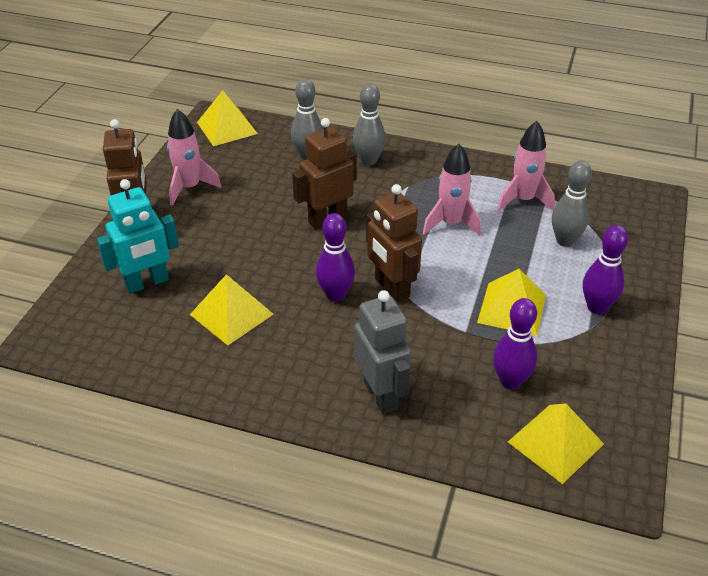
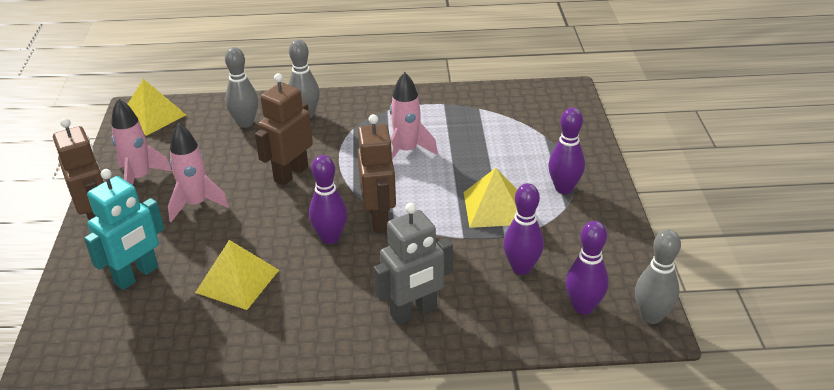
camera: 20 degrees left, 5 degrees down
grey robot [354,290,411,414] -> grey robot turned 105 degrees clockwise [374,203,453,325]
brown robot [366,184,422,302] -> brown robot turned 135 degrees counterclockwise [357,114,396,232]
pink rocket [497,121,555,211] -> pink rocket moved to [168,123,229,222]
yellow pyramid [508,403,604,484] -> purple bowling pin [565,221,609,315]
grey bowling pin [552,161,592,247] -> grey bowling pin moved to [635,229,681,324]

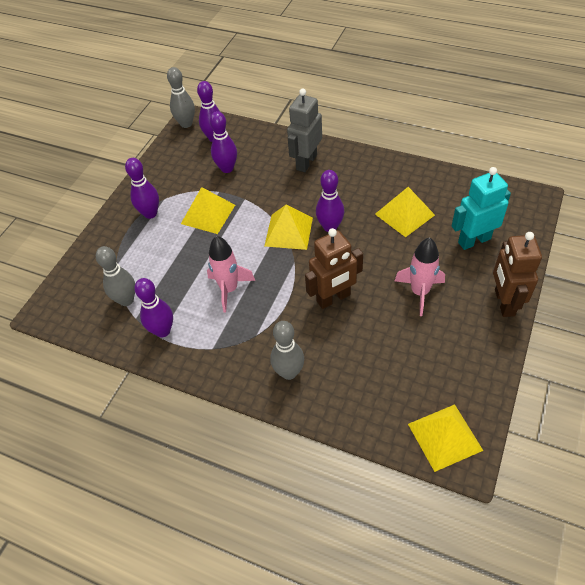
camera: 150 degrees left, 15 degrees up
pink rocket [111,98,172,185] -> none
grey bowling pin [225,47,258,128] -> grey bowling pin moved to [96,246,135,306]
brown robot [357,114,396,232] -> yellow pyramid [264,205,313,250]
grey robot [374,203,453,325] -> grey robot turned 60 degrees counterclockwise [287,89,322,172]
none -> purple bowling pin [134,278,173,337]

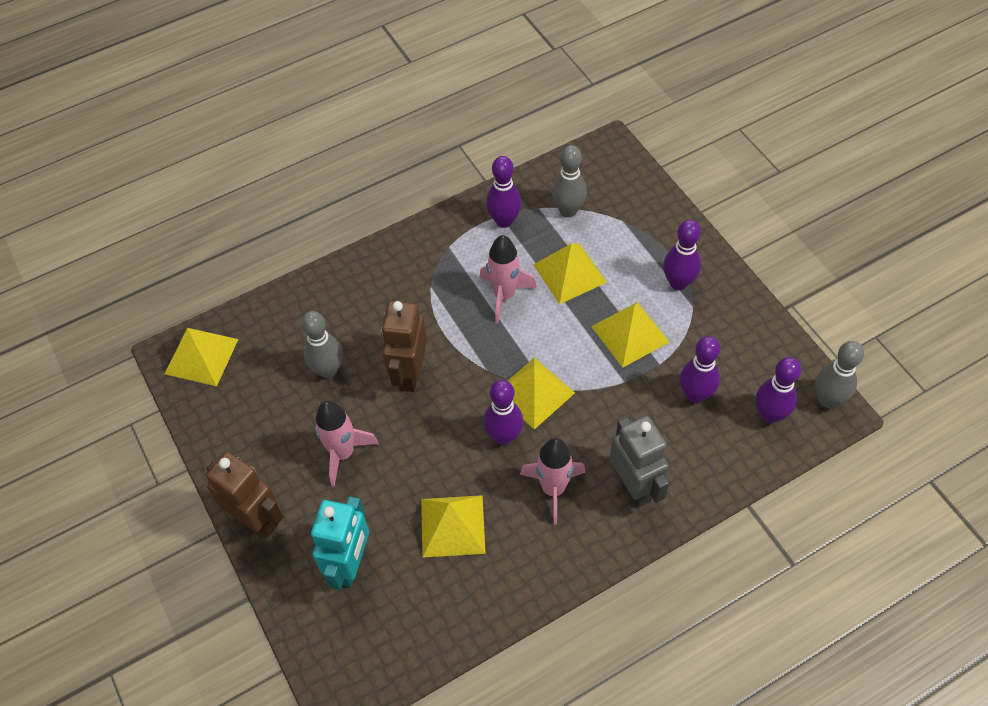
camera: 125 degrees right, 5 degrees up
grey bowling pin [270,321,304,380] -> grey bowling pin moved to [301,311,343,378]
none -> pink rocket [520,438,586,524]
none -> yellow pyramid [533,243,607,304]

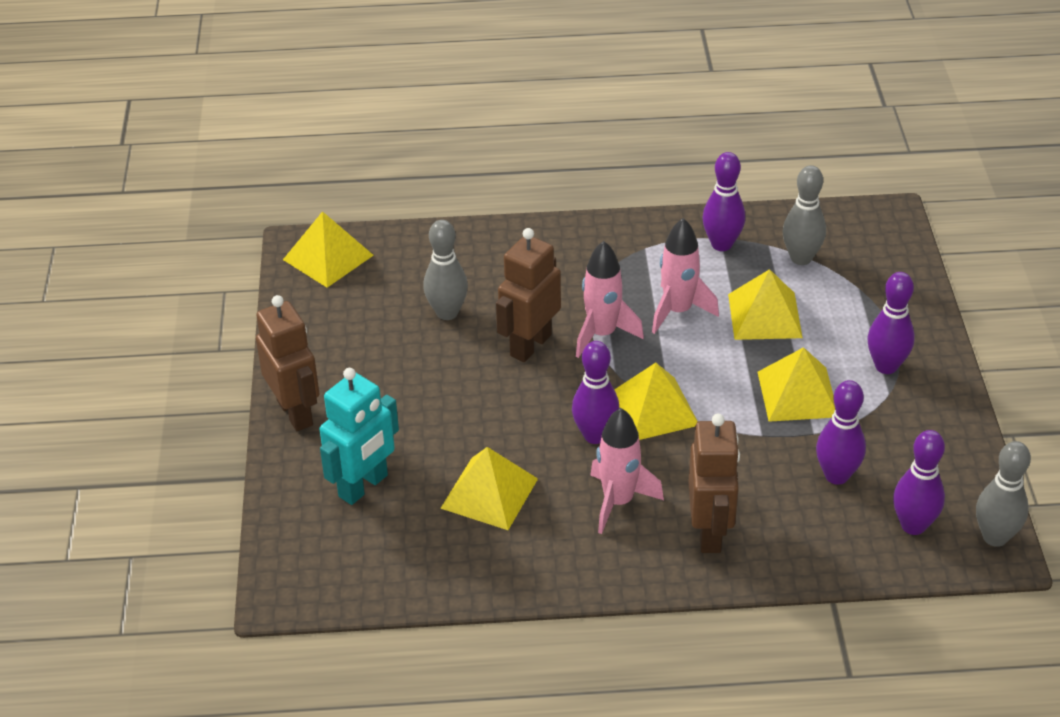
camera: 25 degrees right, 15 degrees down
pink rocket [315,401,379,487] -> pink rocket moved to [576,241,644,358]
grey robot [610,416,669,507] -> brown robot [688,414,740,553]

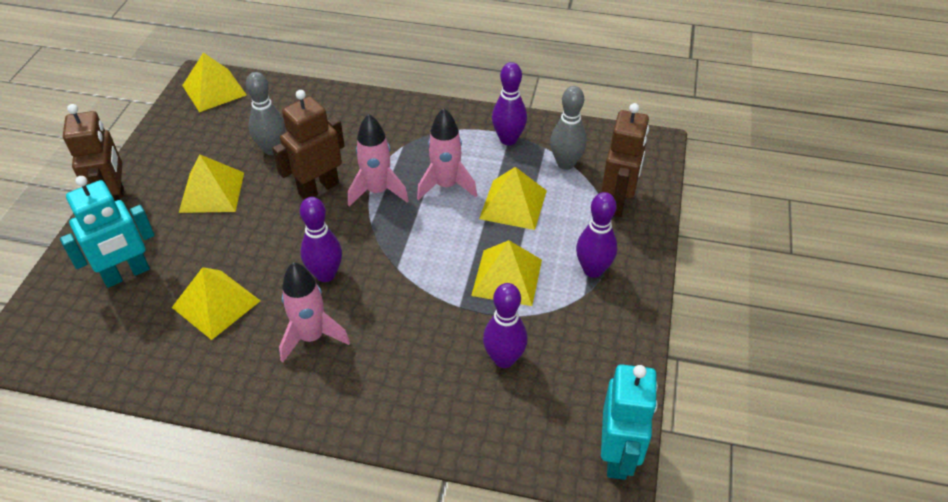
camera: 15 degrees right, 5 degrees up
yellow pyramid [614,363,698,440] -> yellow pyramid moved to [179,155,244,213]
brown robot [688,414,740,553] -> brown robot moved to [602,103,649,217]
purple bowling pin [893,430,945,535] -> none
grey bowling pin [976,441,1031,547] -> turquoise robot [601,364,658,480]

